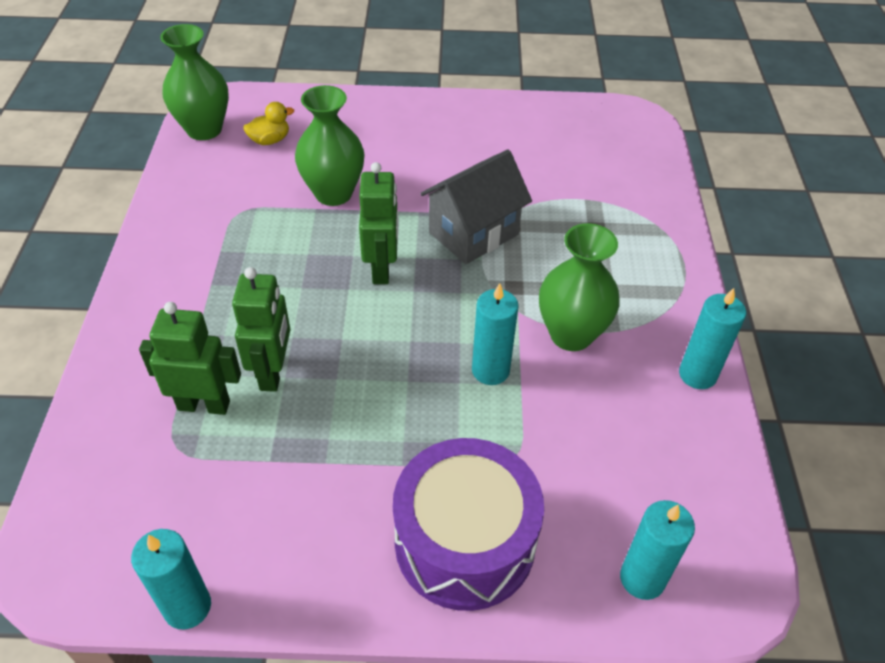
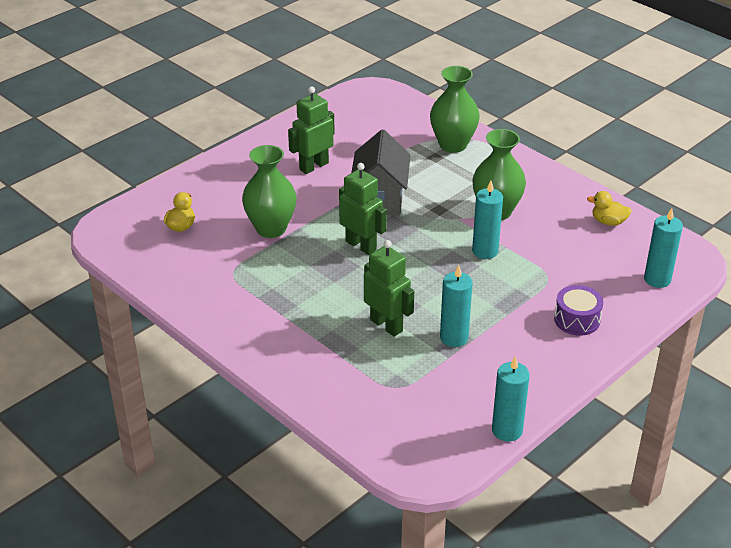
camera: 45 degrees left, 10 degrees down
green robot [139,302,241,415] -> green robot moved to [288,86,335,174]
green vase [160,24,229,140] -> green vase moved to [430,66,480,153]
purple drum [393,438,544,611] -> purple drum [554,285,603,336], size x0.52
turquoise candle [679,288,746,389] -> turquoise candle moved to [440,265,473,347]
none -> yellow duck [587,191,632,226]

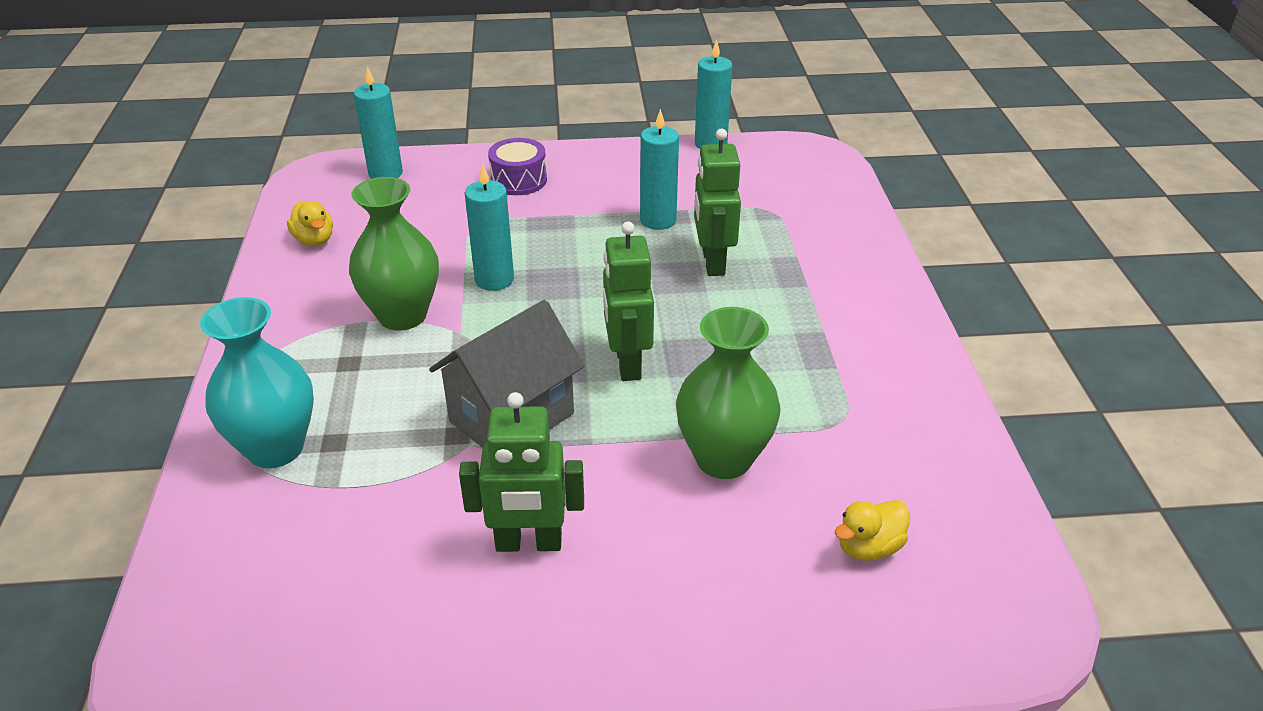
camera: 140 degrees left, 0 degrees up
green vase [430,66,480,153] -> turquoise vase [200,297,314,468]

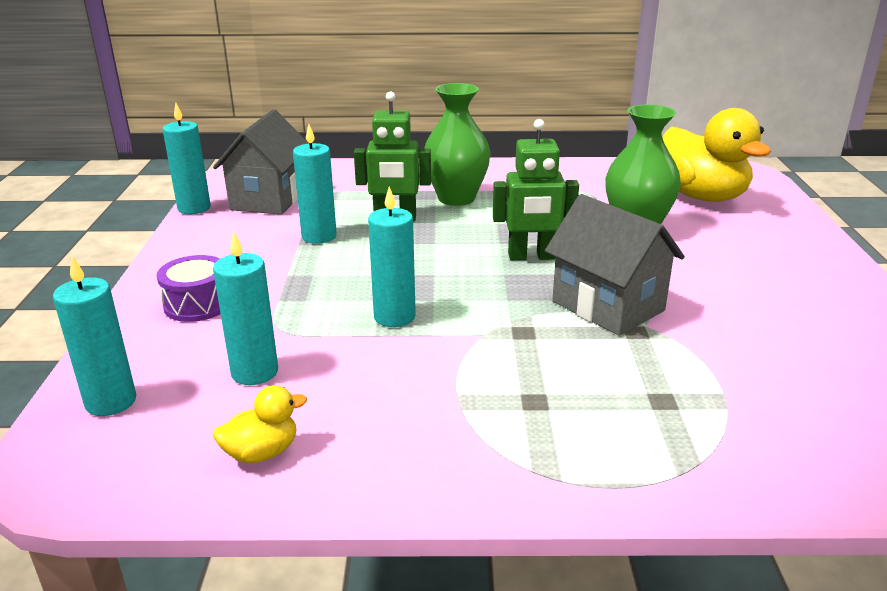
camera: 85 degrees left, 10 degrees down
turquoise vase [200,297,314,468] -> none
green vase [349,177,439,330] -> green vase moved to [425,83,491,206]
green robot [459,392,584,552] -> none
yellow duck [835,500,909,561] -> yellow duck [662,108,771,202], size x2.24
none -> grey house [213,109,309,215]
none -> turquoise candle [213,231,278,385]

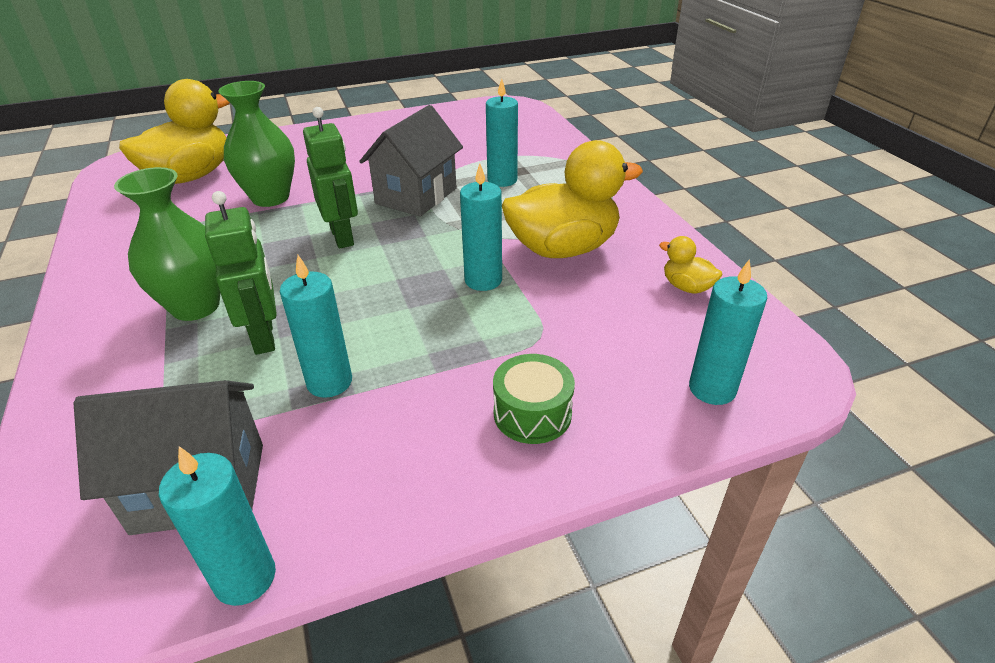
camera: 110 degrees left, 10 degrees up
purple drum [156,255,220,322] -> green drum [493,354,575,444]
turquoise candle [213,231,278,385] -> turquoise candle moved to [486,79,518,187]
none -> yellow duck [502,140,643,258]

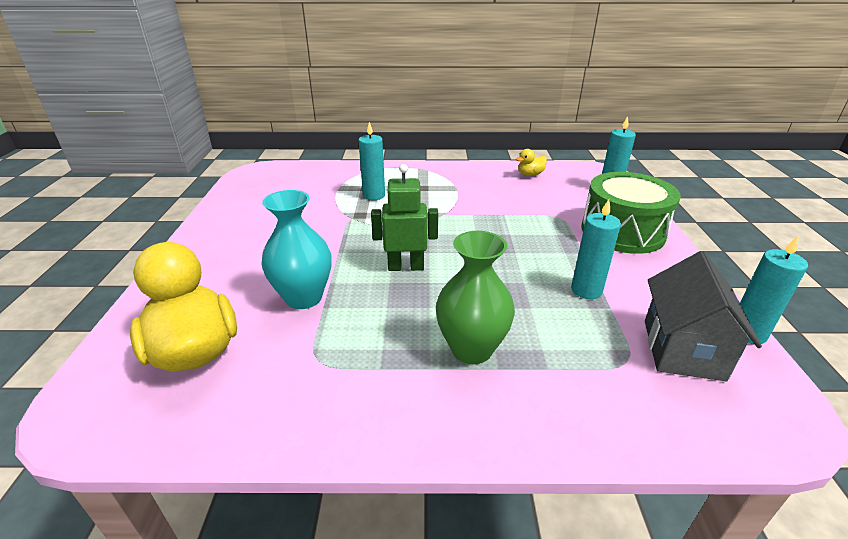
camera: 70 degrees left, 5 degrees down
green robot [205,191,277,355] -> none
green vase [218,81,295,207] -> turquoise vase [261,190,332,309]
grey house [359,105,463,217] -> none
turquoise candle [460,163,502,291] -> none
green drum [493,354,575,444] -> green drum [581,172,681,254], size x1.94
yellow duck [502,140,643,258] -> none

